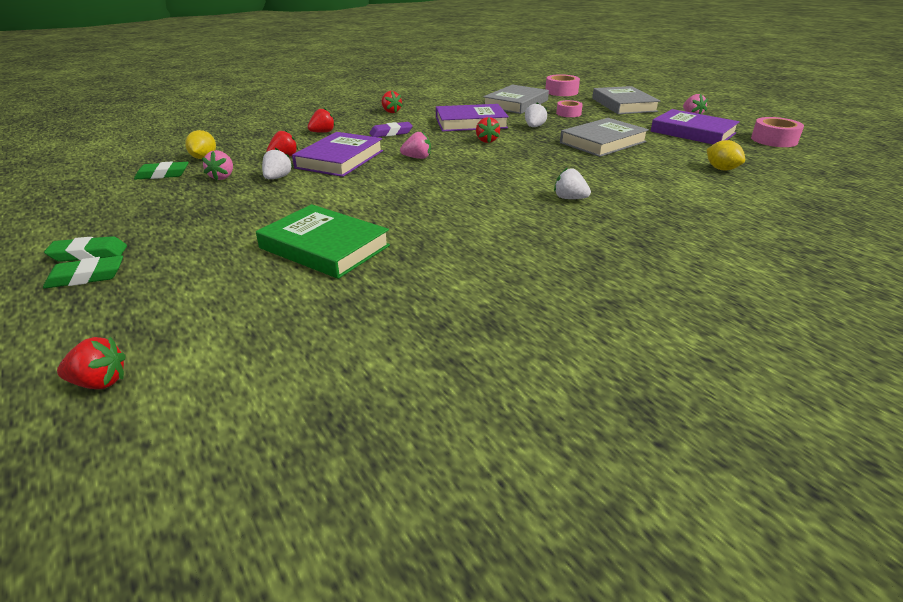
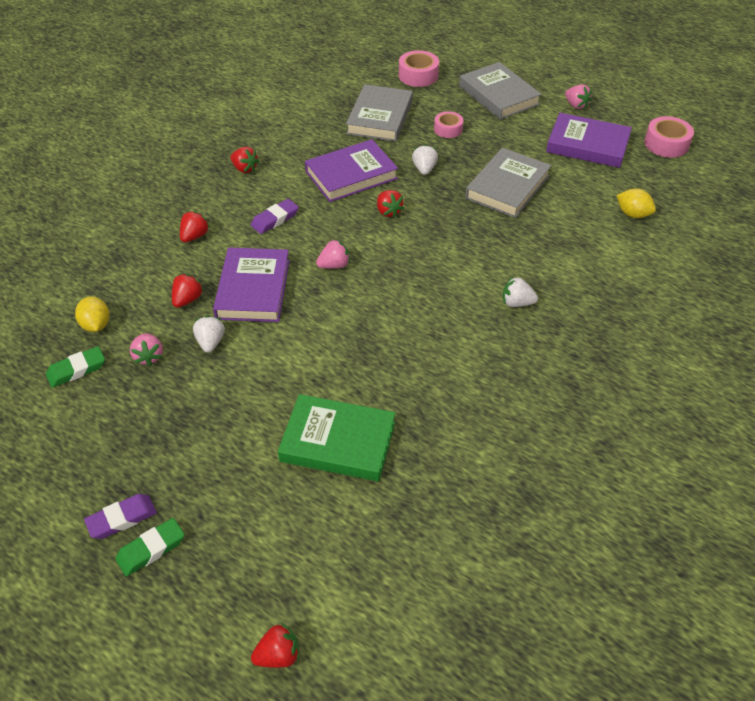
camera: 20 degrees left, 15 degrees up
green eraser [44,236,127,262] -> purple eraser [84,494,157,539]

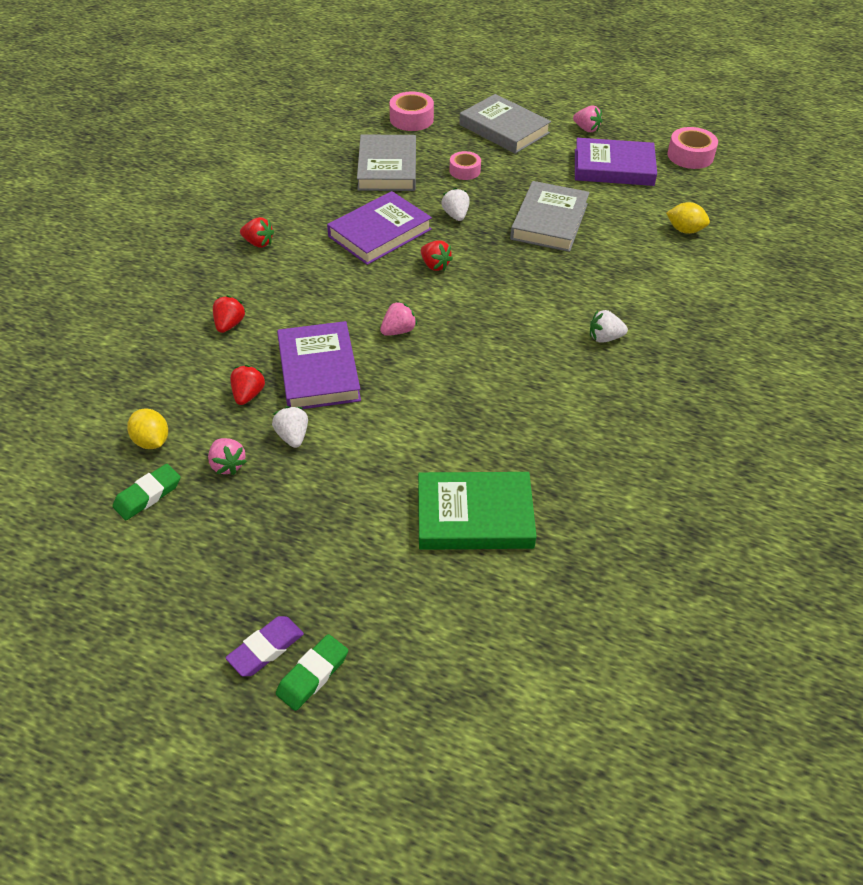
camera: 15 degrees left, 0 degrees up
purple eraser [251,199,299,234] -> none
red strawberry [251,623,300,668] -> none

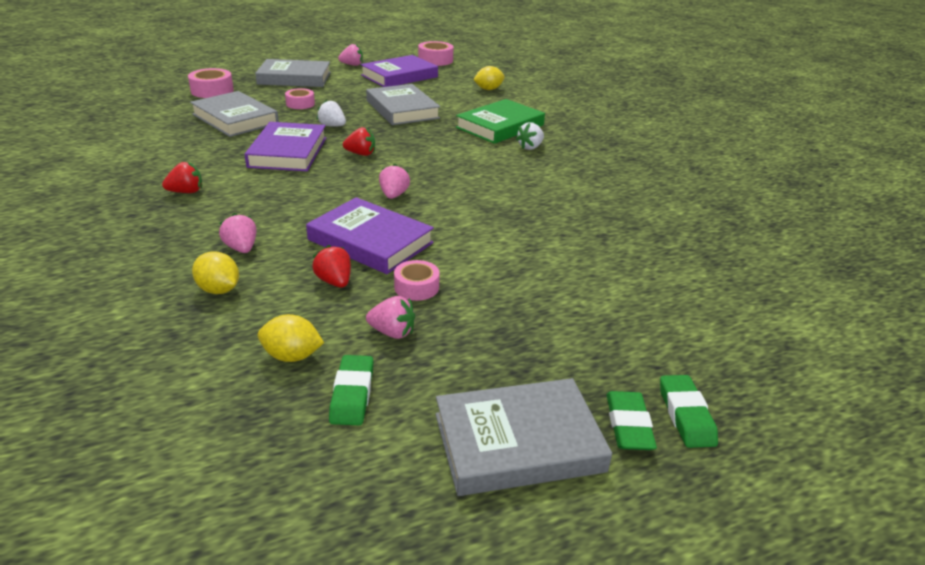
camera: 45 degrees left, 15 degrees down
red strawberry [213,295,246,333] -> pink strawberry [219,213,257,253]
purple eraser [225,616,304,677] -> green eraser [607,391,657,450]
white strawberry [272,406,308,448] -> pink tape [394,260,440,301]
green book [418,472,537,550] -> green book moved to [456,99,545,144]
none -> yellow lemon [192,252,239,294]
none -> grey book [435,378,612,496]

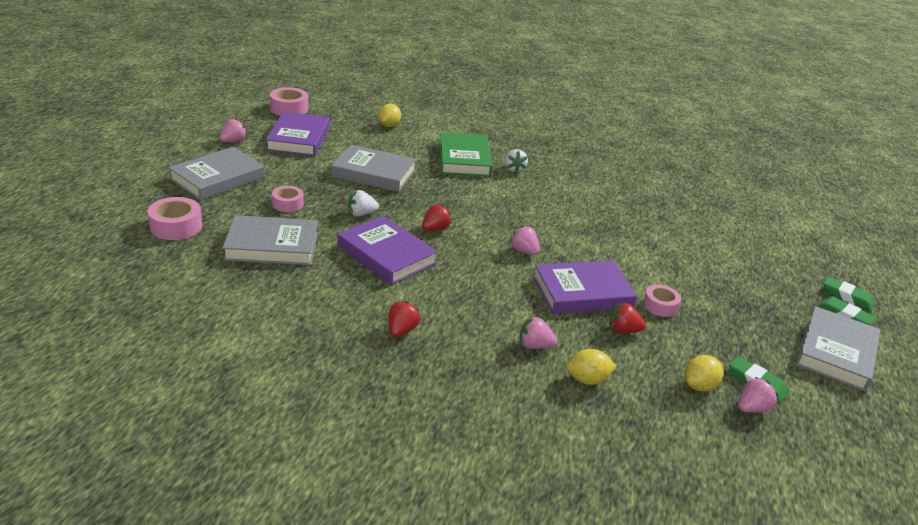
camera: 50 degrees left, 0 degrees up
pink strawberry [366,296,415,339] -> pink strawberry moved to [738,377,779,413]

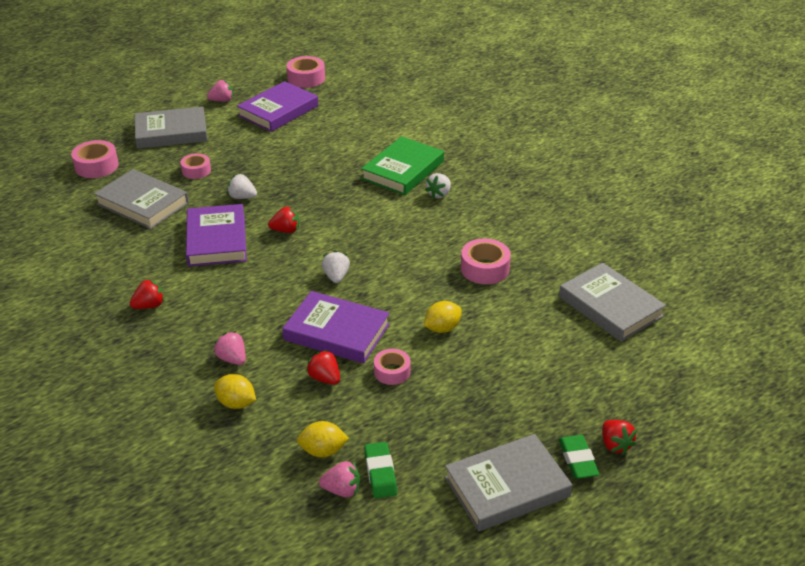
camera: 40 degrees right, 5 degrees up
grey book [331,145,416,192] -> grey book moved to [559,263,666,342]
yellow lemon [378,104,401,127] -> yellow lemon moved to [424,301,462,333]
pink strawberry [510,225,540,255] -> white strawberry [322,251,350,283]
green eraser [823,276,875,311] -> red strawberry [602,420,637,455]
none -> pink tape [461,238,511,284]

